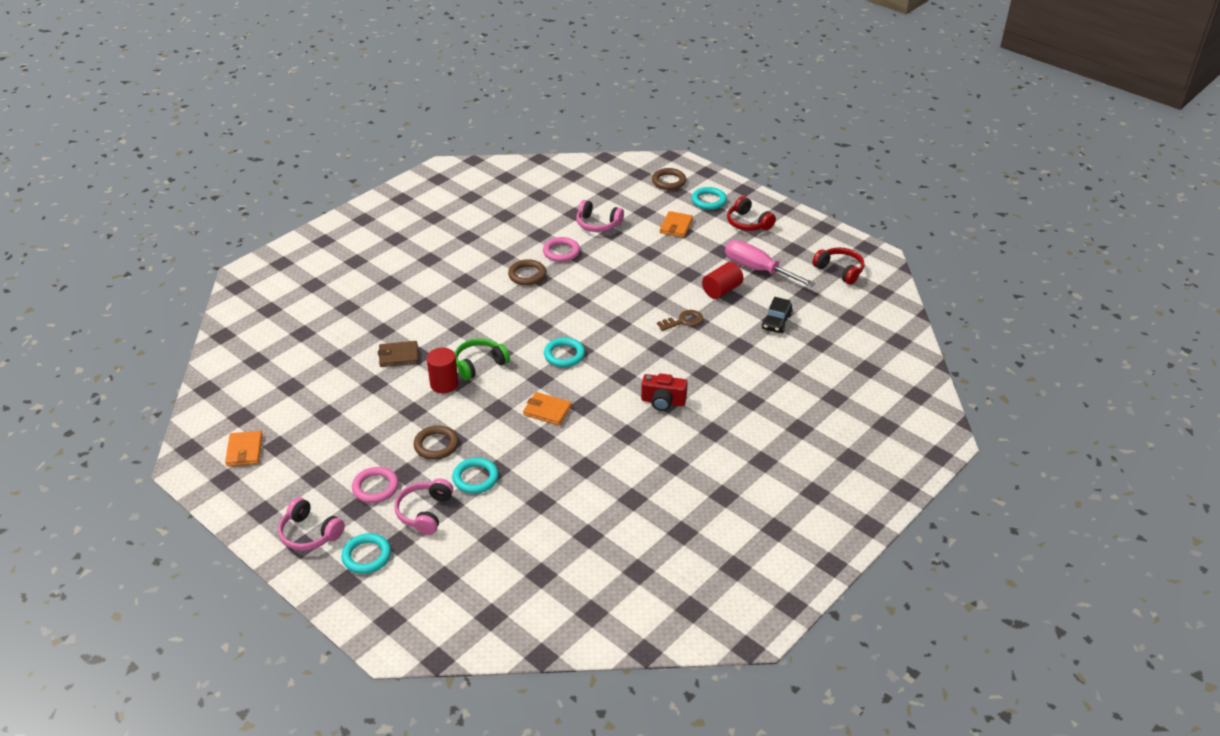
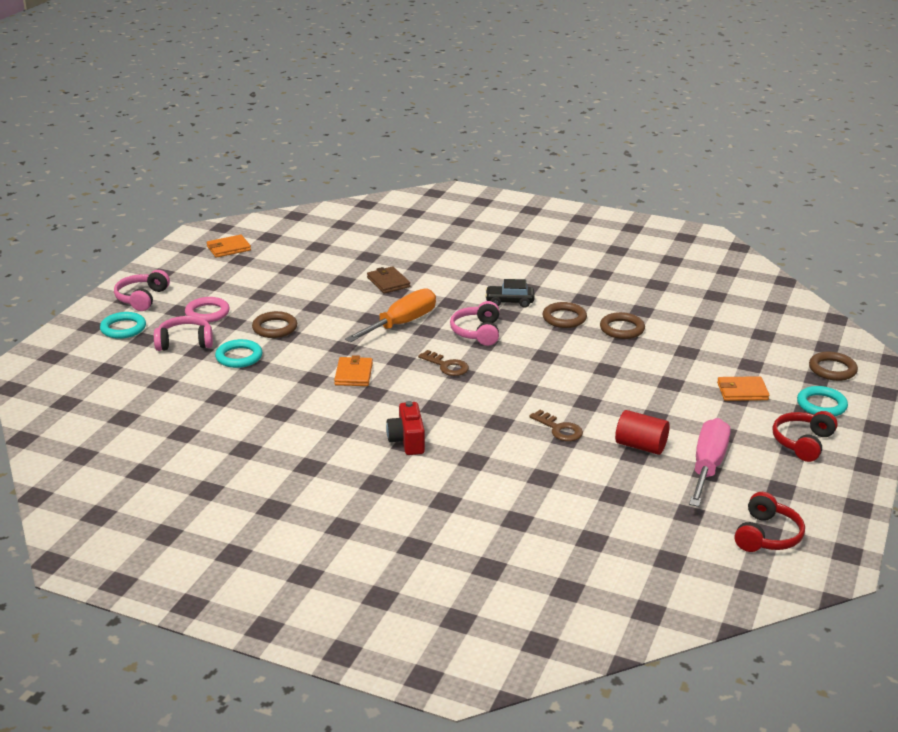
camera: 70 degrees right, 10 degrees down
red cylinder [427,348,459,393] -> none
green headphones [455,338,510,380] -> orange screwdriver [345,288,436,342]
pink ring [543,237,580,262] -> brown ring [600,312,645,339]
turquoise ring [544,337,585,367] -> brown key [418,350,469,376]
pink headphones [576,200,624,232] -> pink headphones moved to [450,301,499,346]
black car [762,297,793,333] -> black car moved to [485,279,535,308]

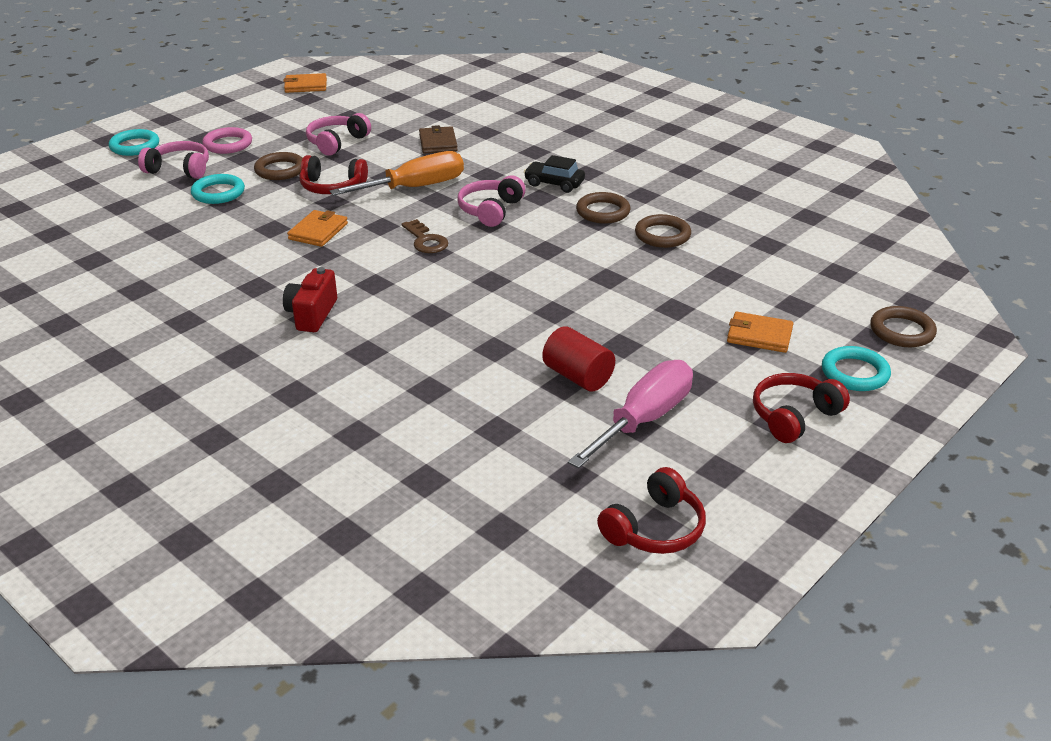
camera: 20 degrees right, 5 degrees up
pink headphones [114,270,170,311] -> pink headphones moved to [306,113,371,156]
brown key [529,410,583,441] -> none
none -> red headphones [299,155,368,194]

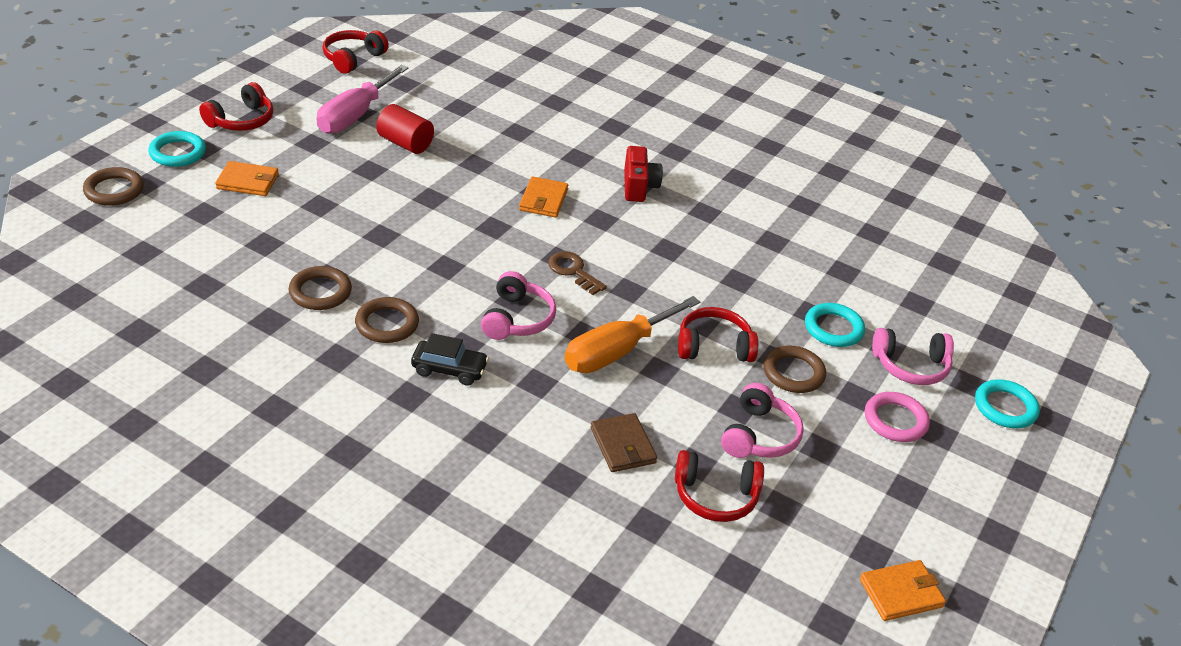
camera: 165 degrees right, 5 degrees up
orange wallet [287,210,348,247] -> orange wallet moved to [519,176,568,218]
none -> red headphones [675,450,764,522]

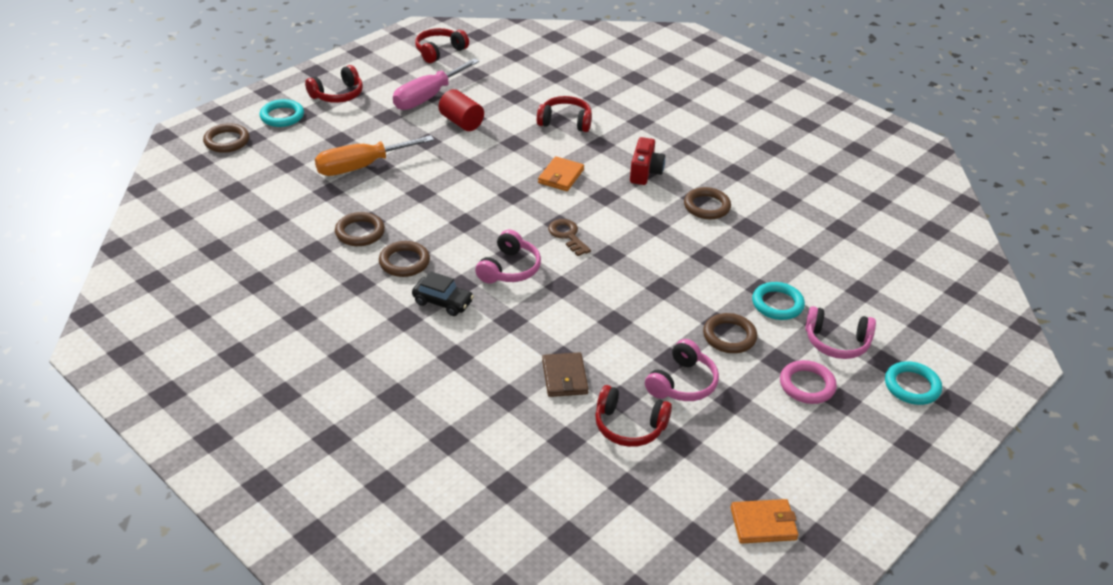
camera: 15 degrees right, 0 degrees up
orange wallet [215,161,279,196] -> none
orange screwdriver [565,296,700,373] -> orange screwdriver moved to [315,135,434,176]
red headphones [678,307,758,362] -> red headphones moved to [537,96,592,132]
none -> brown ring [684,187,731,219]

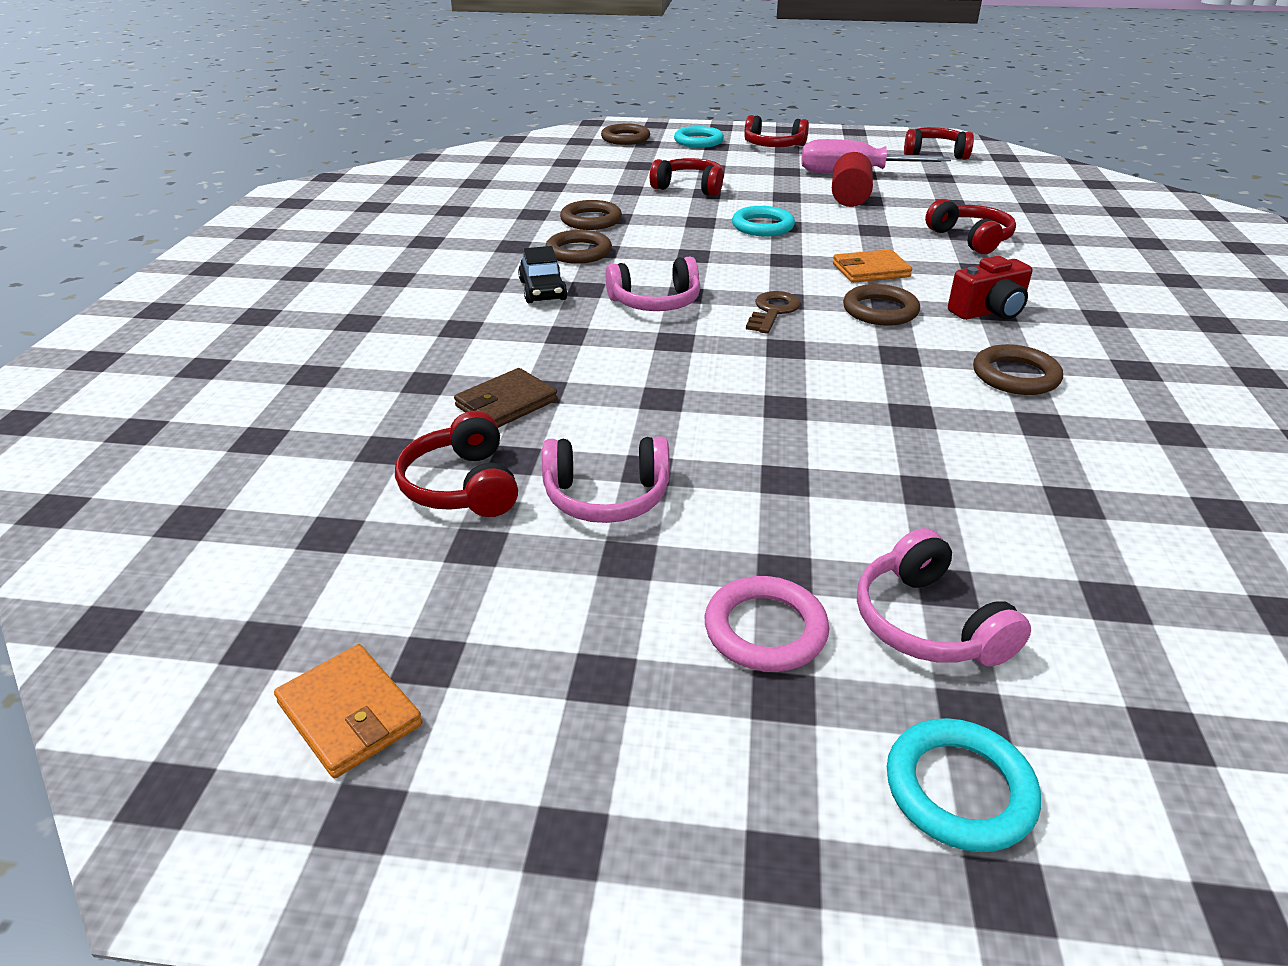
camera: 55 degrees right, 5 degrees down
orange screwdriver [315,135,434,176] -> red headphones [650,158,724,196]
brown ring [703,313,757,353] -> brown ring moved to [843,284,920,326]
turquoise ring [752,282,805,320] -> turquoise ring moved to [732,206,795,237]

